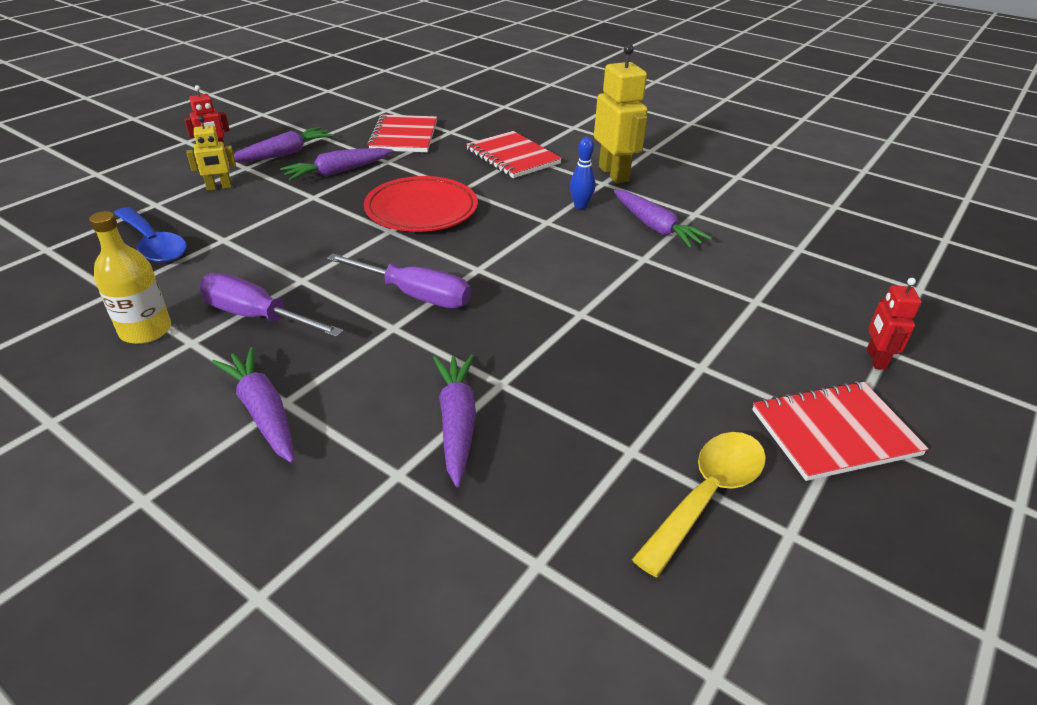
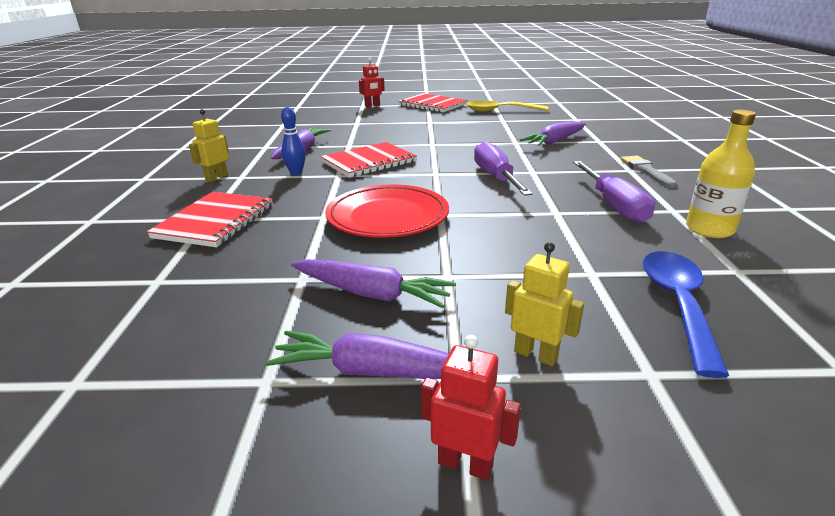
camera: 125 degrees left, 10 degrees down
purple carrot [212,347,295,463] -> grey brush [621,156,678,188]
red notebook [367,114,437,152] -> red notebook moved to [321,142,417,178]
yellow robot [594,44,648,183] -> yellow robot [189,109,229,182], size x0.55

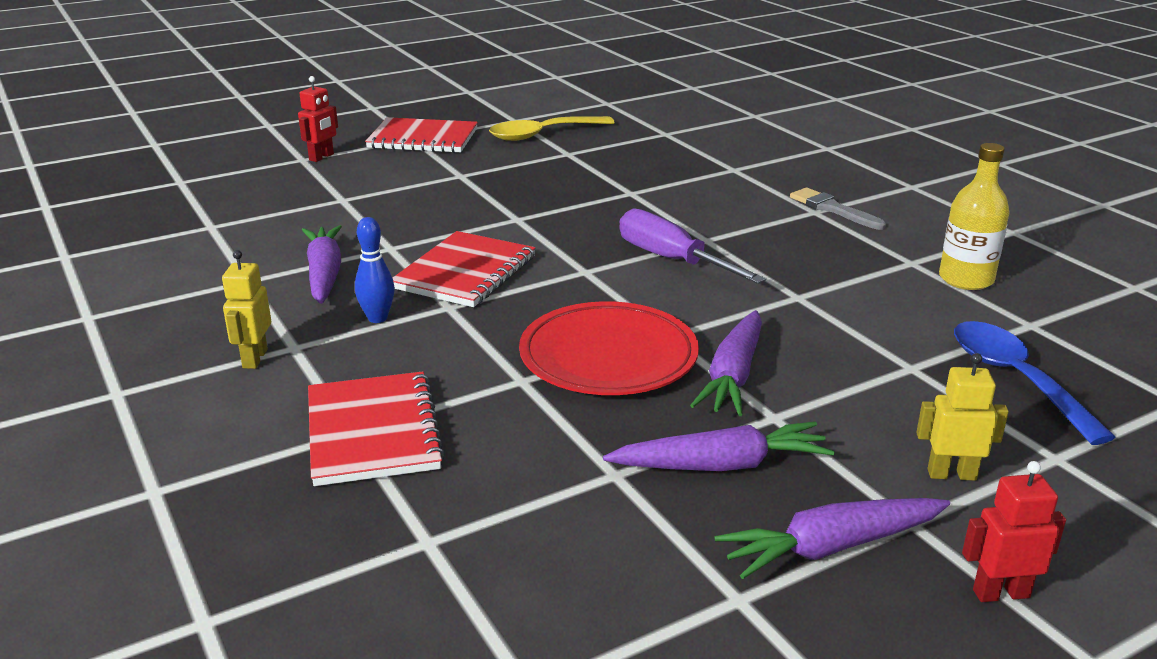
camera: 30 degrees left, 0 degrees up
purple carrot [520,121,586,146] -> purple carrot moved to [690,310,762,416]
purple screwdriver [573,161,655,223] -> none

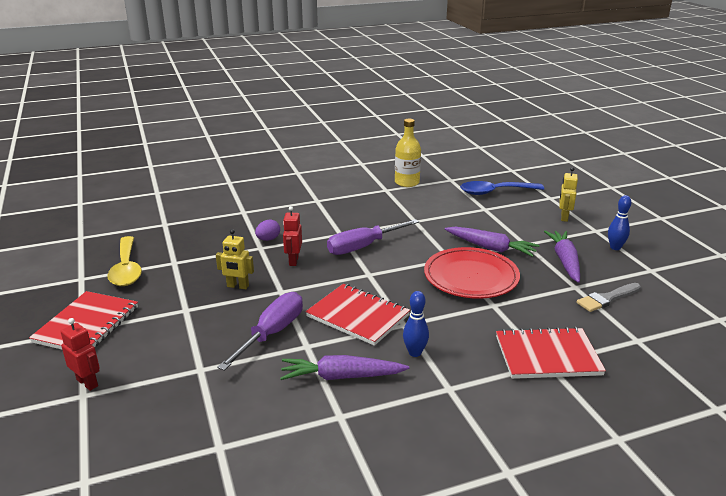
camera: 80 degrees left, 0 degrees up
yellow robot [222,250,271,369] -> yellow robot moved to [216,229,254,289]
purple carrot [714,498,950,579] -> blue bowling pin [608,195,631,250]
grey brush [790,188,886,230] -> grey brush moved to [576,283,641,312]
red robot [962,461,1066,602] -> red robot moved to [283,206,302,266]
none -> purple screwdriver [217,292,303,371]
none -> purple egg [255,220,280,241]

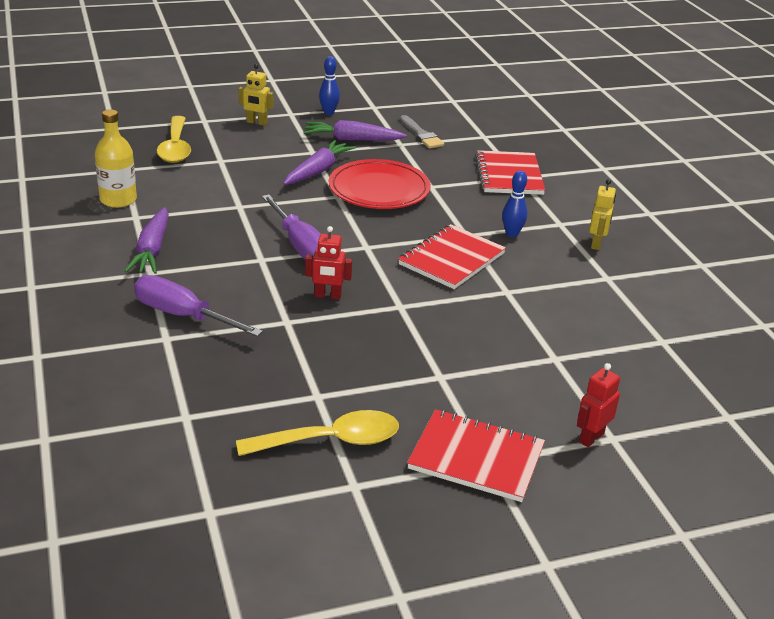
camera: 90 degrees left, 5 degrees up
yellow robot [216,229,254,289] -> yellow robot moved to [589,179,616,250]
purple screwdriver [217,292,303,371] -> purple screwdriver moved to [134,275,263,336]
purple egg [255,220,280,241] -> none
purple carrot [280,355,409,380] -> purple carrot moved to [125,207,169,274]
blue spoon [460,181,544,195] -> yellow spoon [157,116,191,163]

